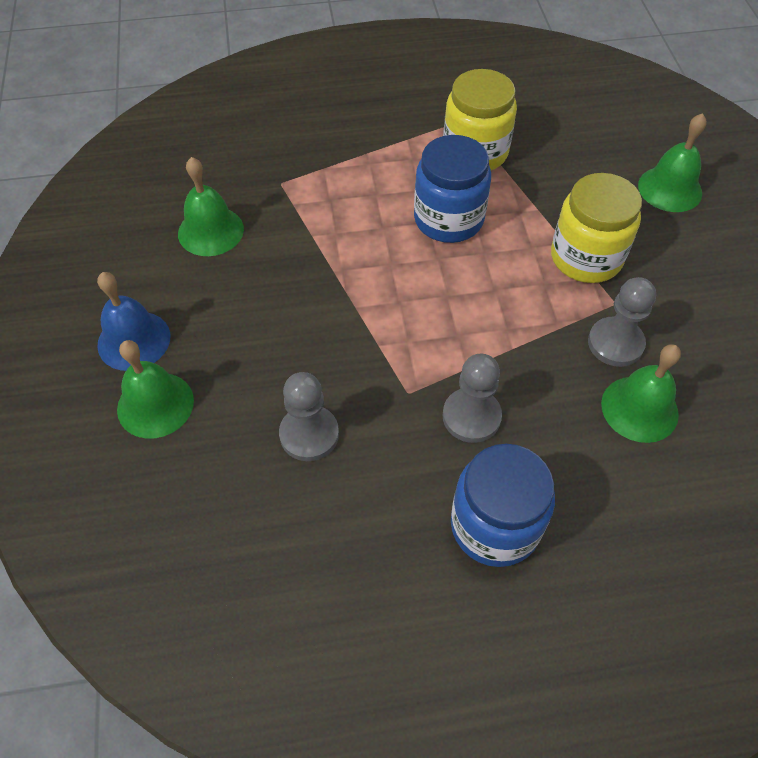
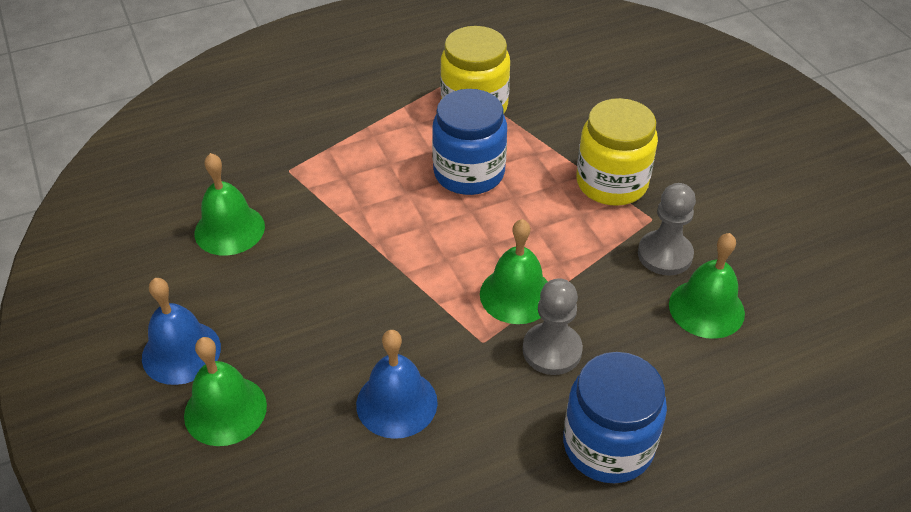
camera: 15 degrees left, 10 degrees down
grey pawn [279,372,339,461] -> blue bell [356,330,438,439]
green bell [638,113,707,212] -> green bell moved to [480,219,548,324]

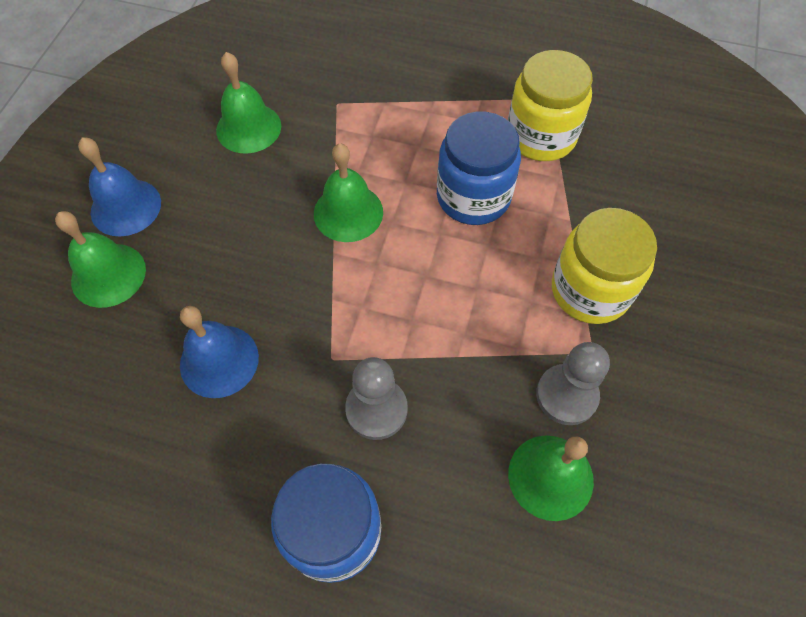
camera: 40 degrees right, 15 degrees up
green bell [480,219,548,324] -> green bell moved to [314,143,383,242]

